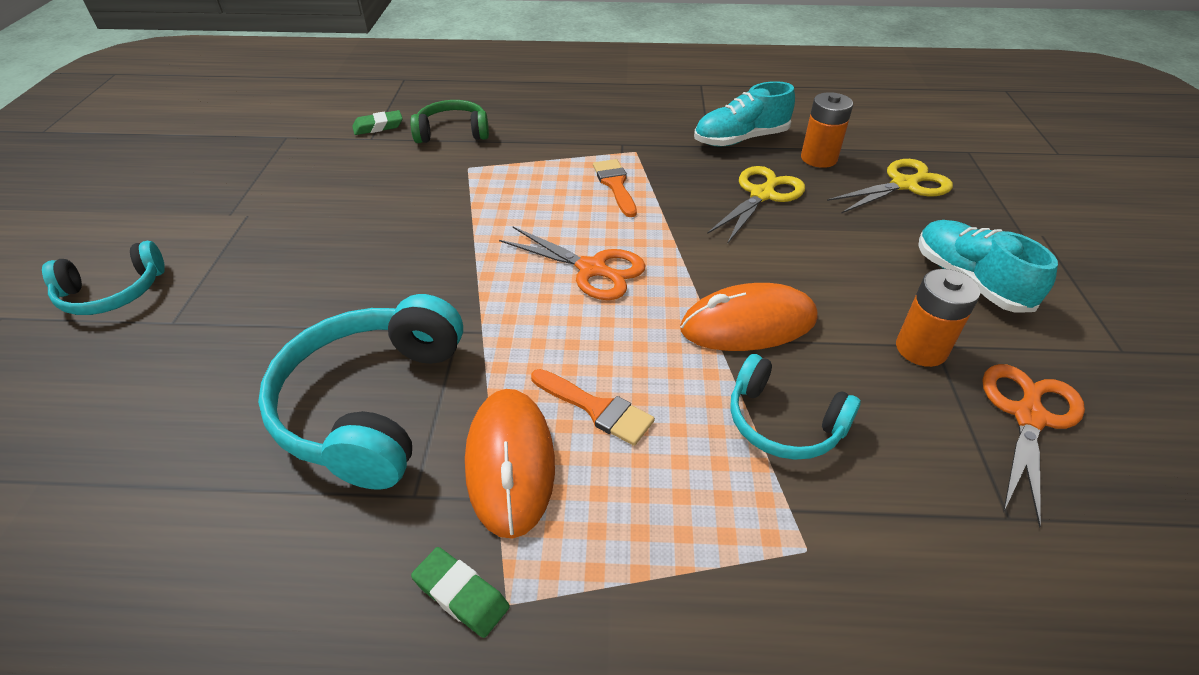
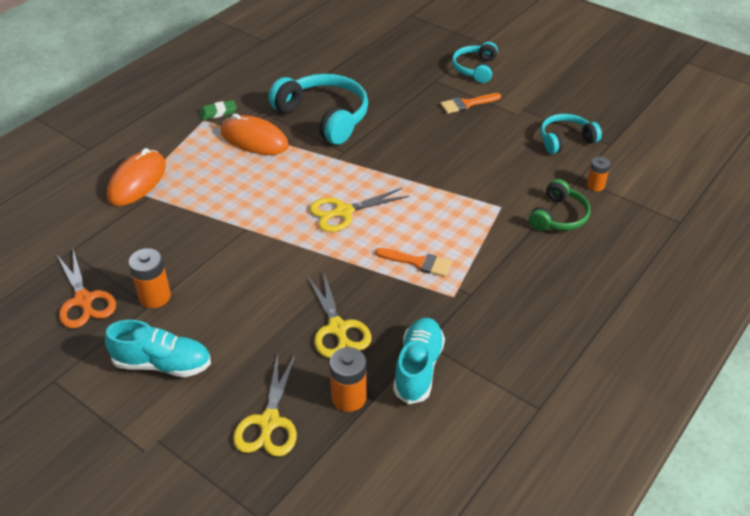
camera: 125 degrees right, 0 degrees up
green eraser [352,110,403,135] -> orange battery [587,157,610,191]
orange scissors [499,227,646,300] -> yellow scissors [309,188,409,232]
orange brush [531,369,655,446] -> orange brush moved to [440,93,501,114]
orange mouse [680,283,817,351] -> orange mouse moved to [107,148,166,206]
turquoise headphones [730,354,861,460] -> turquoise headphones moved to [540,114,602,154]

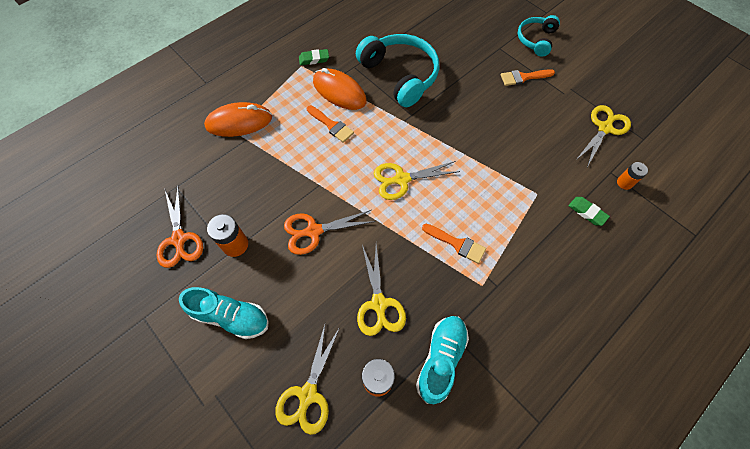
camera: 10 degrees right, 20 degrees up
orange mouse [107,148,166,206] -> orange mouse turned 45 degrees clockwise [204,102,272,137]
green headphones [529,179,591,231] -> green eraser [568,197,610,226]
turquoise headphones [540,114,602,154] -> yellow scissors [575,105,631,167]
none -> orange scissors [284,210,375,255]
none -> orange brush [307,105,354,143]

